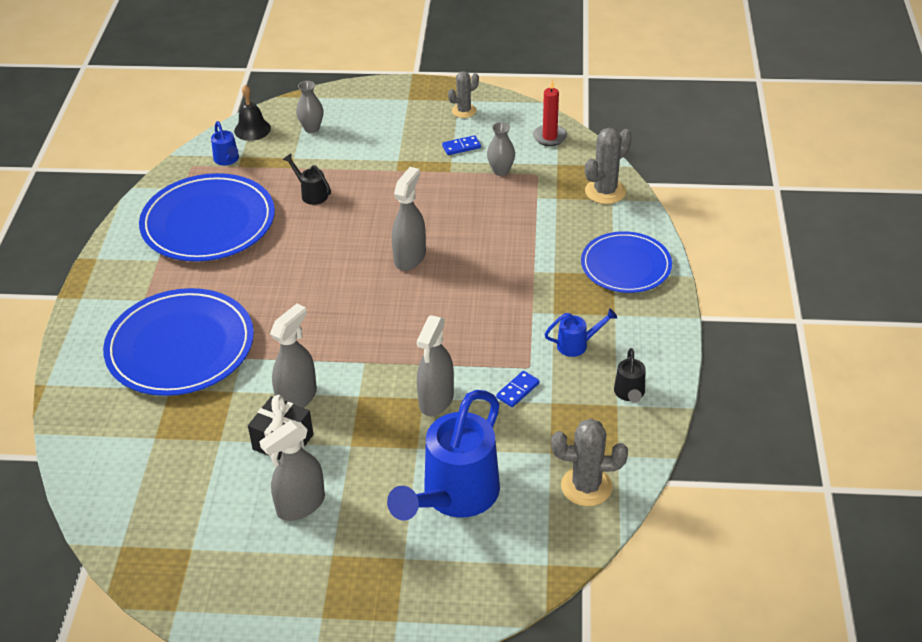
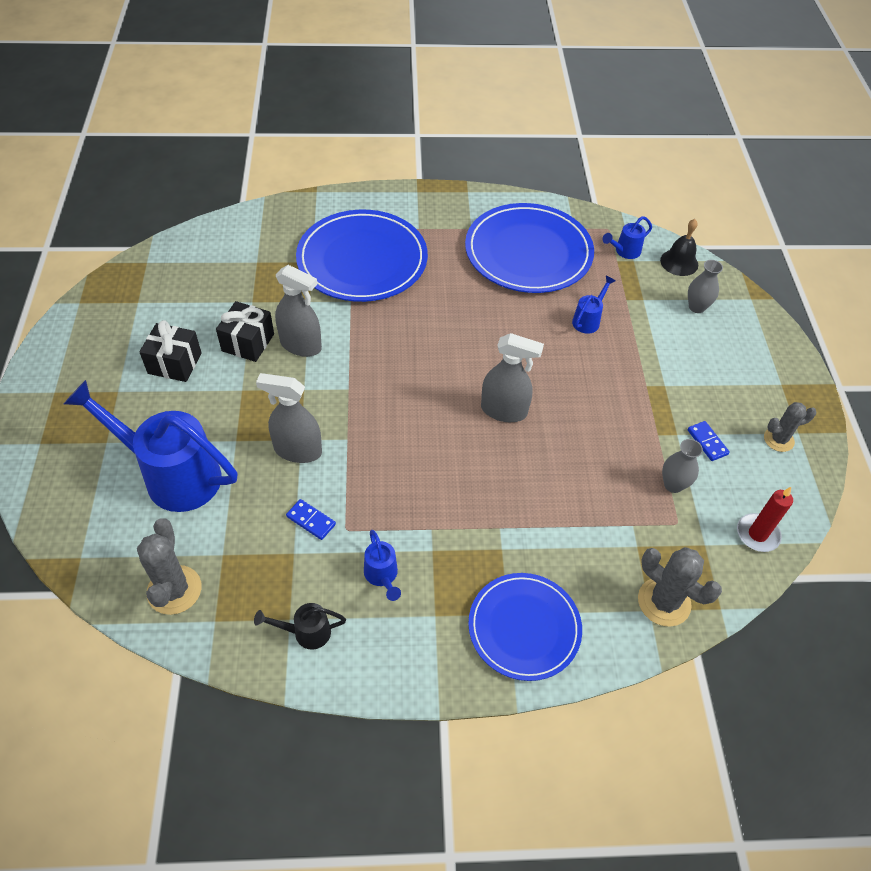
camera: 80 degrees right, 10 degrees up
grey spray bottle [259,420,325,521] -> black gift [139,320,202,382]
black watering can [283,153,331,205] -> blue watering can [572,276,615,334]
grey cactus [448,71,479,118] -> grey cactus turned 60 degrees counterclockwise [764,402,816,452]

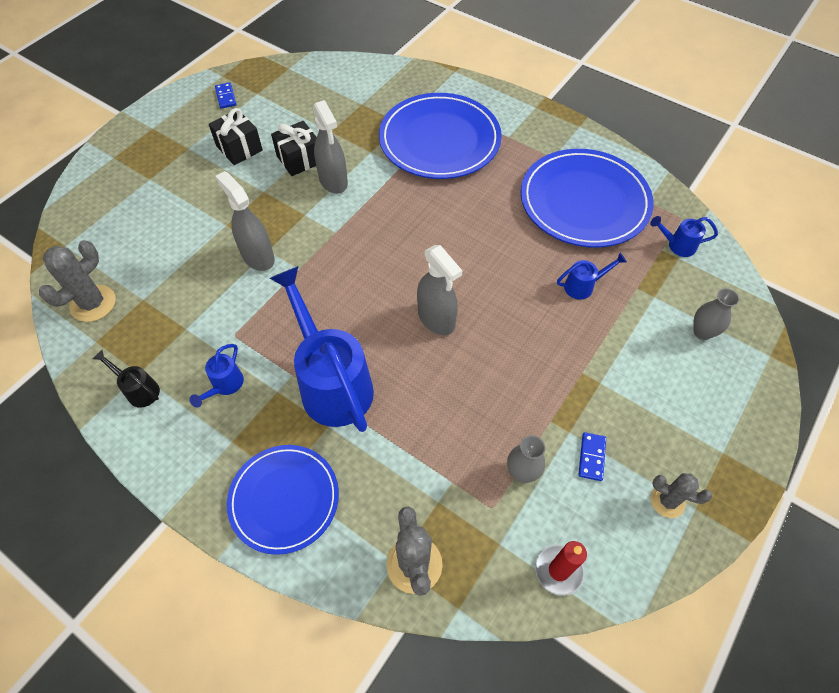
camera: 40 degrees right, 5 degrees up
blue watering can [64,380,237,512] -> blue watering can moved to [270,266,374,432]
blue domino [286,499,336,540] -> blue domino moved to [215,82,236,109]
black bell [660,219,698,276] -> none

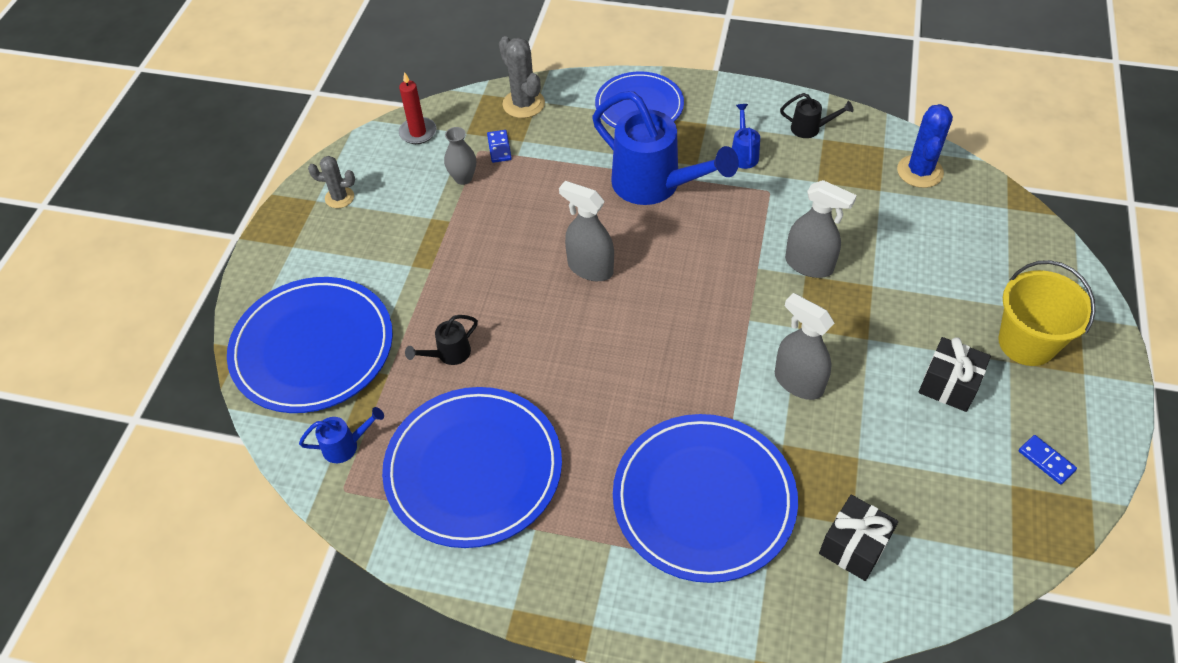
camera: 160 degrees right, 5 degrees down
grey cactus [39,240,116,322] -> blue cactus [897,104,953,188]
black gift [271,121,317,176] -> black gift moved to [819,495,898,581]
blue watering can [557,253,627,300] -> black watering can [405,315,478,365]
blue domino [578,432,606,481] -> blue domino moved to [487,130,512,163]
grey vase [693,288,739,340] -> blue plate [227,277,393,413]
none -> yellow bucket [998,260,1095,366]

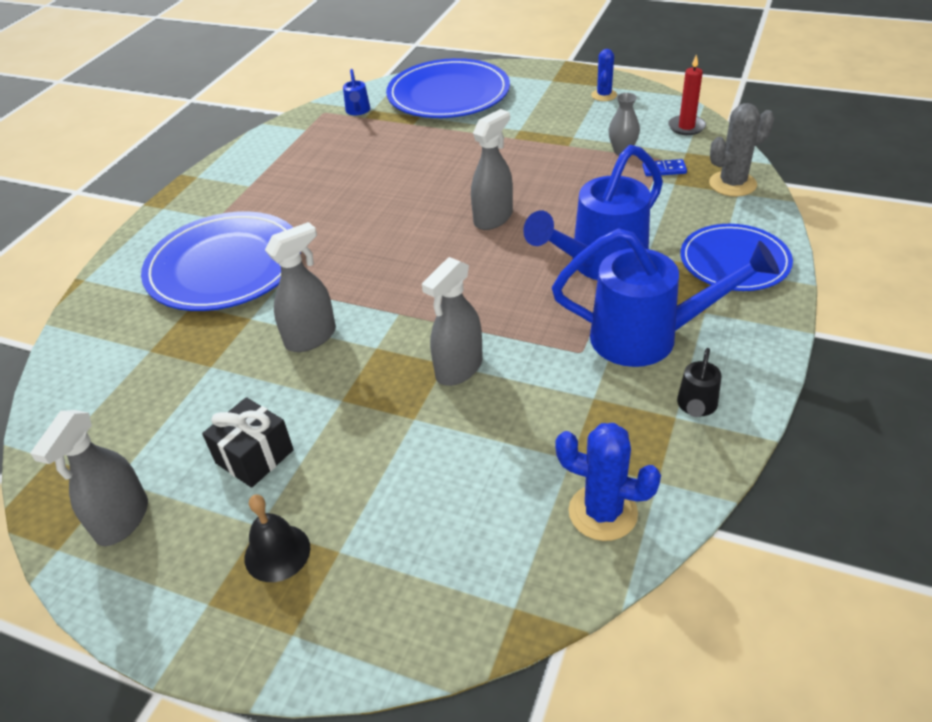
camera: 100 degrees right, 10 degrees down
grey cactus [308,156,355,208] -> blue cactus [591,49,617,101]
blue plate [382,387,562,548] -> none
black watering can [405,315,478,365] -> none
blue watering can [732,104,760,169] -> blue watering can [552,228,779,367], size x2.29
black gift [819,495,898,581] -> none
yellow bucket [998,260,1095,366] -> black bell [245,494,310,582]
blue domino [1019,435,1077,485] -> grey spray bottle [30,410,148,546]

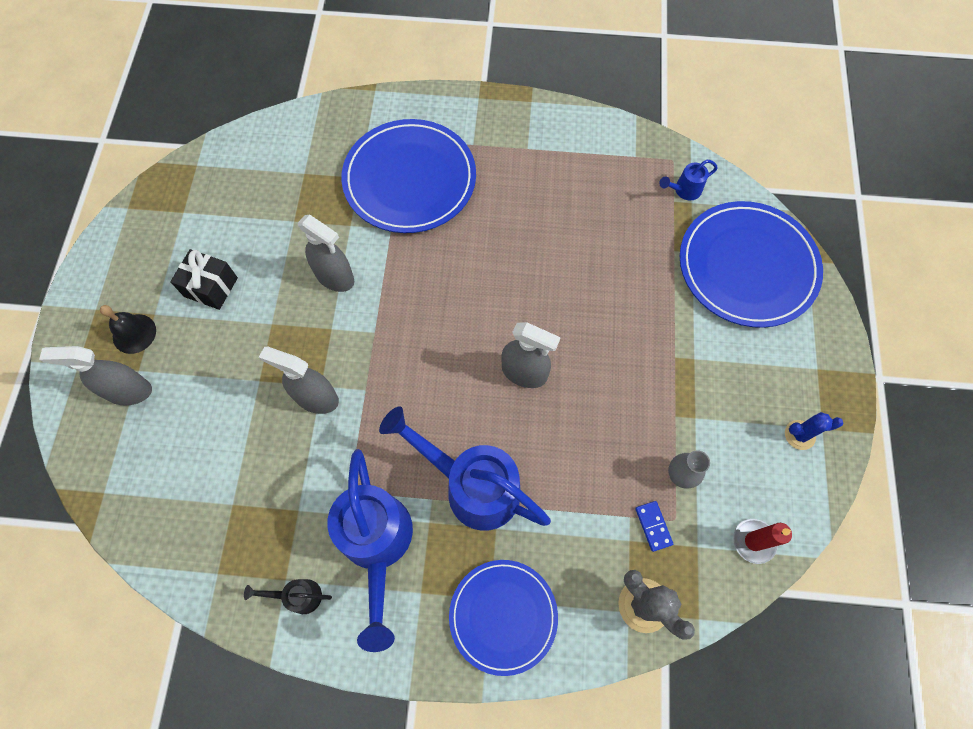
camera: 70 degrees right, 25 degrees up
grey spray bottle [30,410,148,546] -> grey spray bottle moved to [39,346,152,405]
blue cactus [555,423,661,541] -> none

